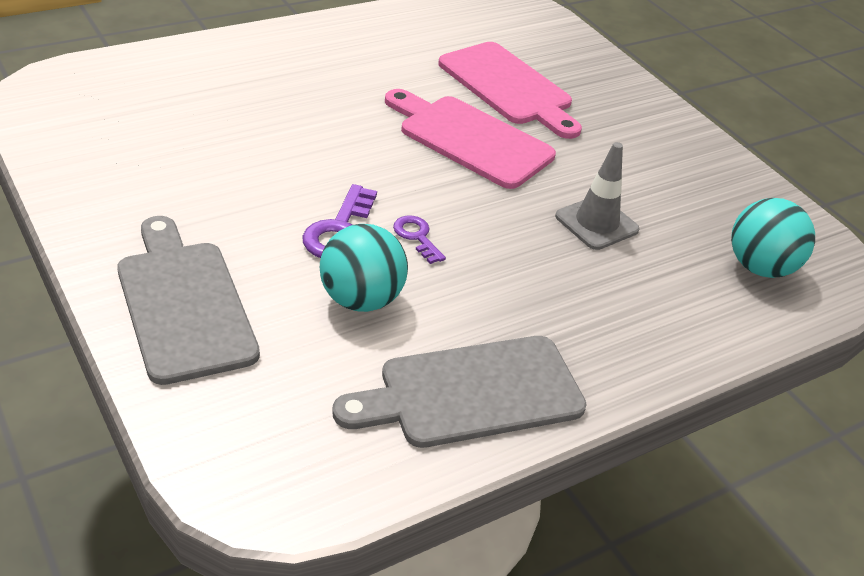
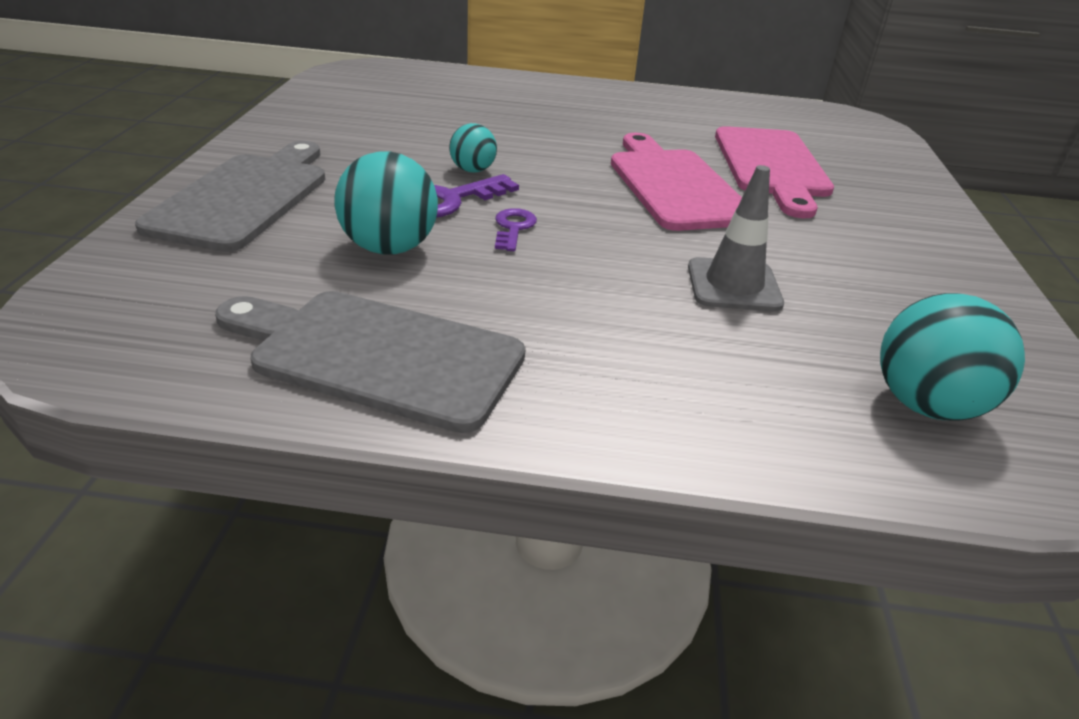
camera: 40 degrees right, 5 degrees down
none -> turquoise ball [449,123,497,173]

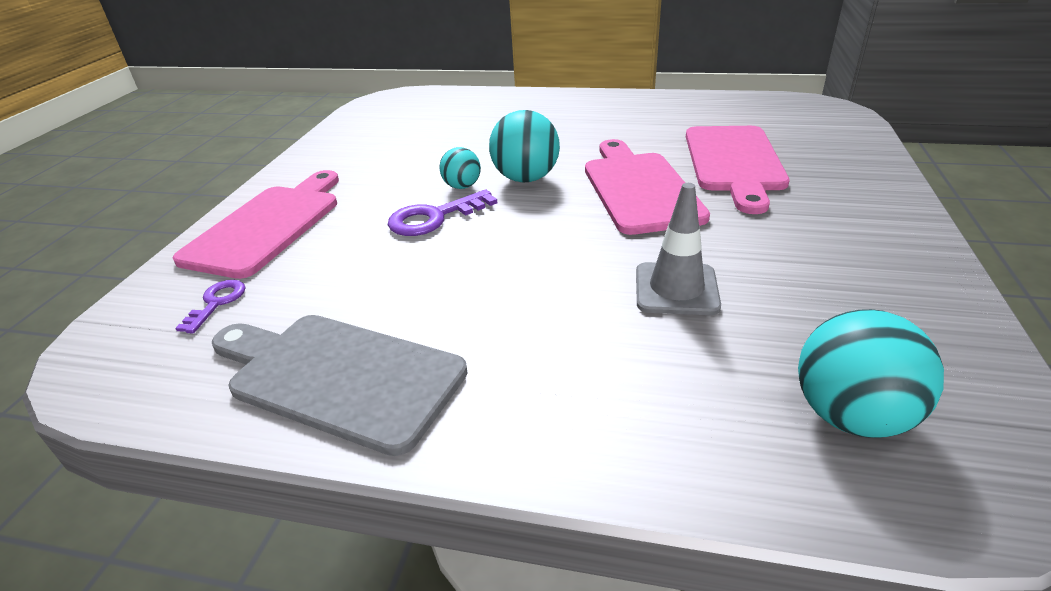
camera: 10 degrees right, 0 degrees up
grey cutting board [135,141,325,252] -> pink cutting board [173,170,339,279]
turquoise ball [334,151,438,254] -> turquoise ball moved to [489,110,560,182]
purple key [495,208,537,251] -> purple key moved to [175,280,245,334]

